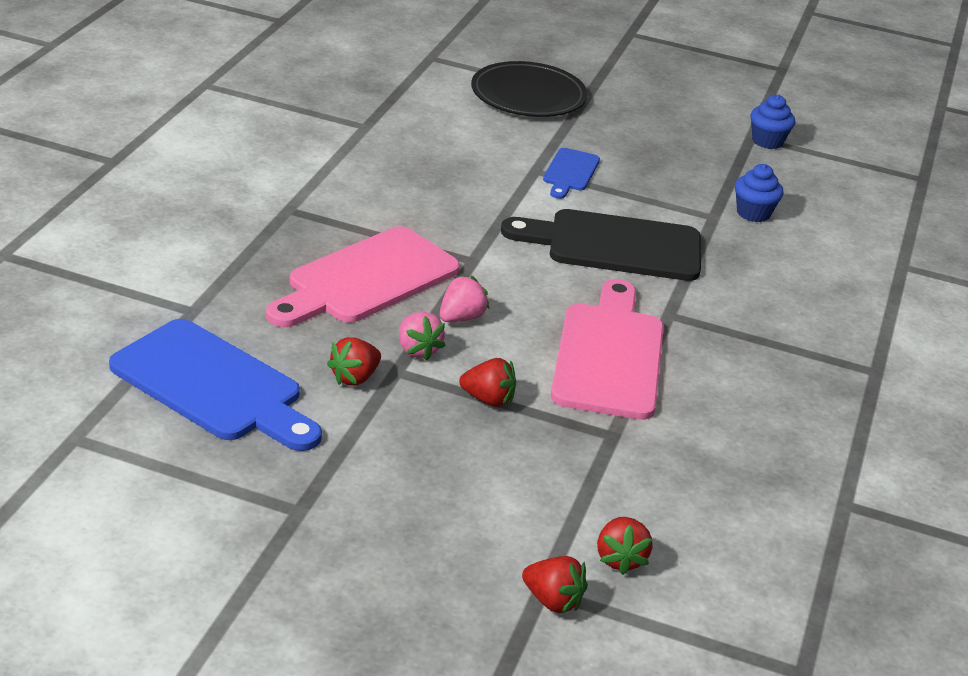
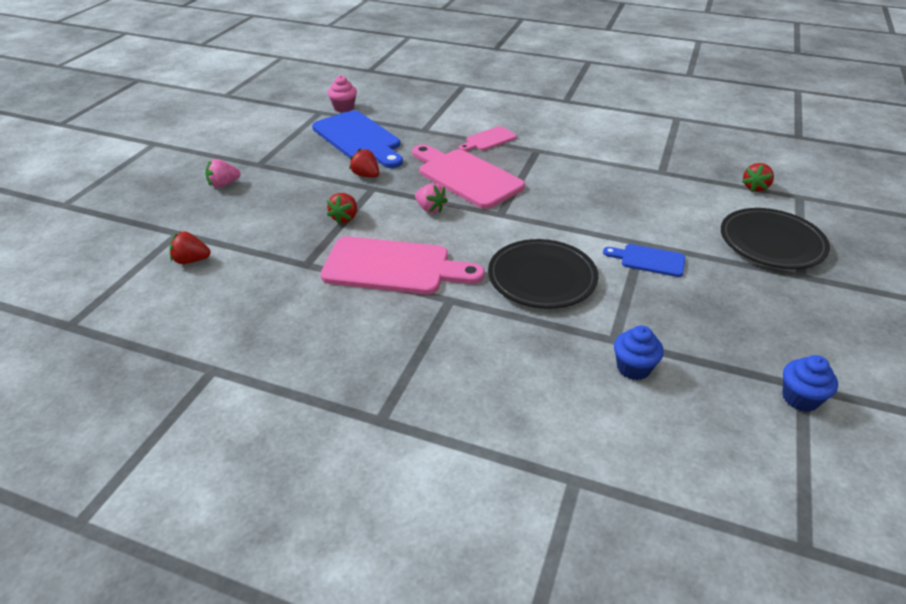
camera: 95 degrees right, 5 degrees up
blue cutting board [109,319,322,451] -> blue cutting board turned 75 degrees counterclockwise [312,110,403,168]
pink strawberry [399,312,446,361] -> pink strawberry moved to [205,159,240,188]
black cutting board [501,209,701,281] -> black plate [488,239,598,309]
red strawberry [522,556,588,614] -> red strawberry moved to [742,163,774,192]
none -> pink cupcake [328,75,357,112]
none -> pink cutting board [459,126,517,151]

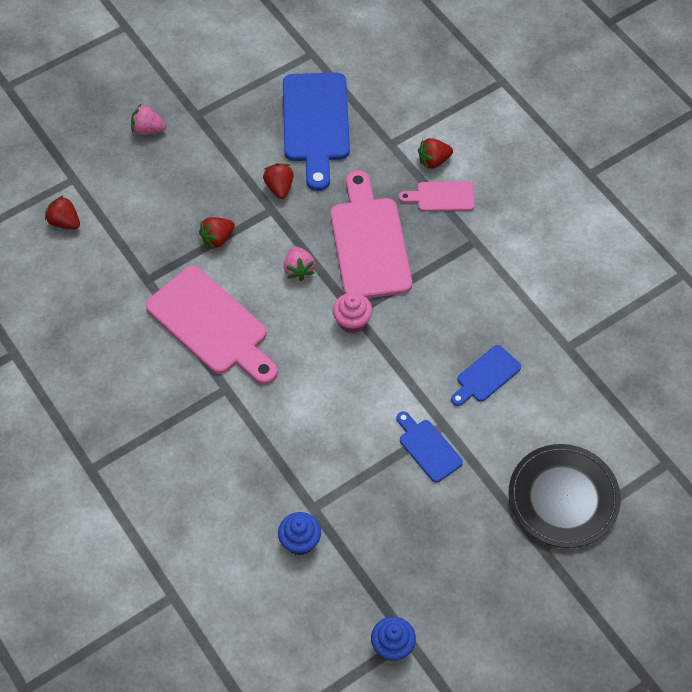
camera: 35 degrees right, 20 degrees up
pink cupcake [328,75,357,112] -> pink cupcake moved to [333,293,373,334]
black plate [488,239,598,309] -> none
red strawberry [742,163,774,192] -> red strawberry moved to [418,138,453,169]
none -> blue cutting board [451,345,521,406]

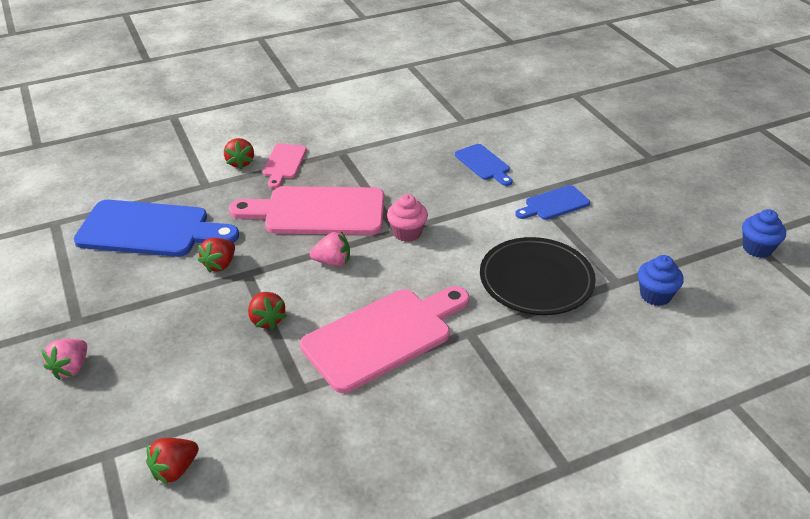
camera: 80 degrees left, 20 degrees down
red strawberry [263,163,294,199] -> red strawberry turned 60 degrees counterclockwise [198,238,235,273]
black plate [508,444,621,548] -> black plate moved to [480,237,596,315]

